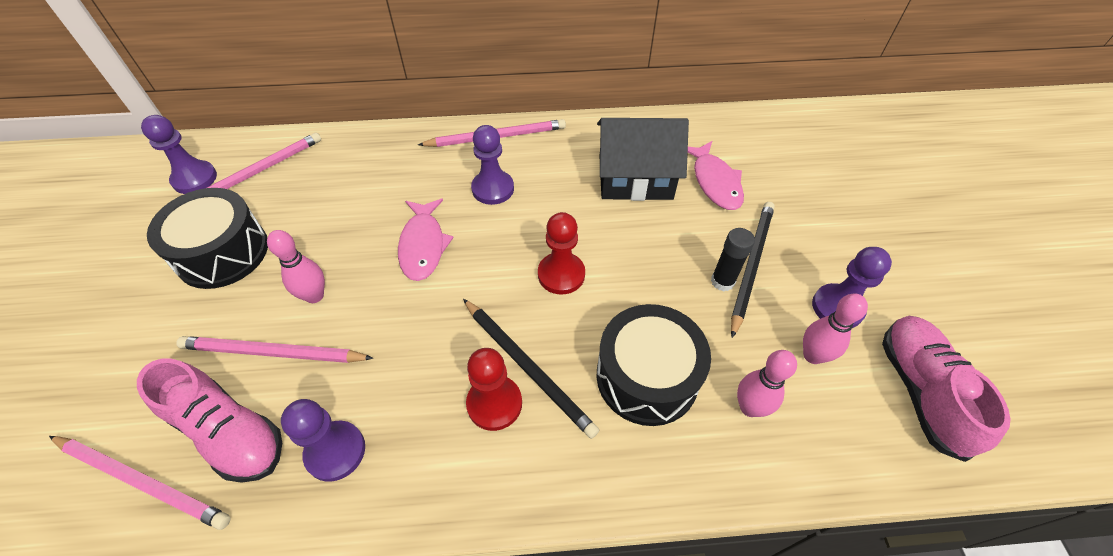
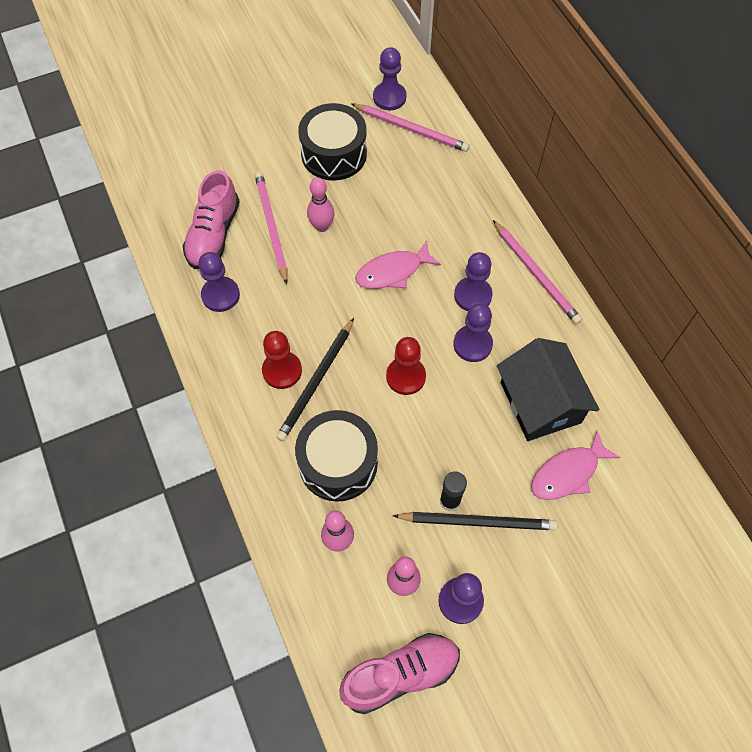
camera: 70 degrees right, 10 degrees up
pink pencil [49,436,231,530] -> none
none -> purple pawn [453,303,493,362]

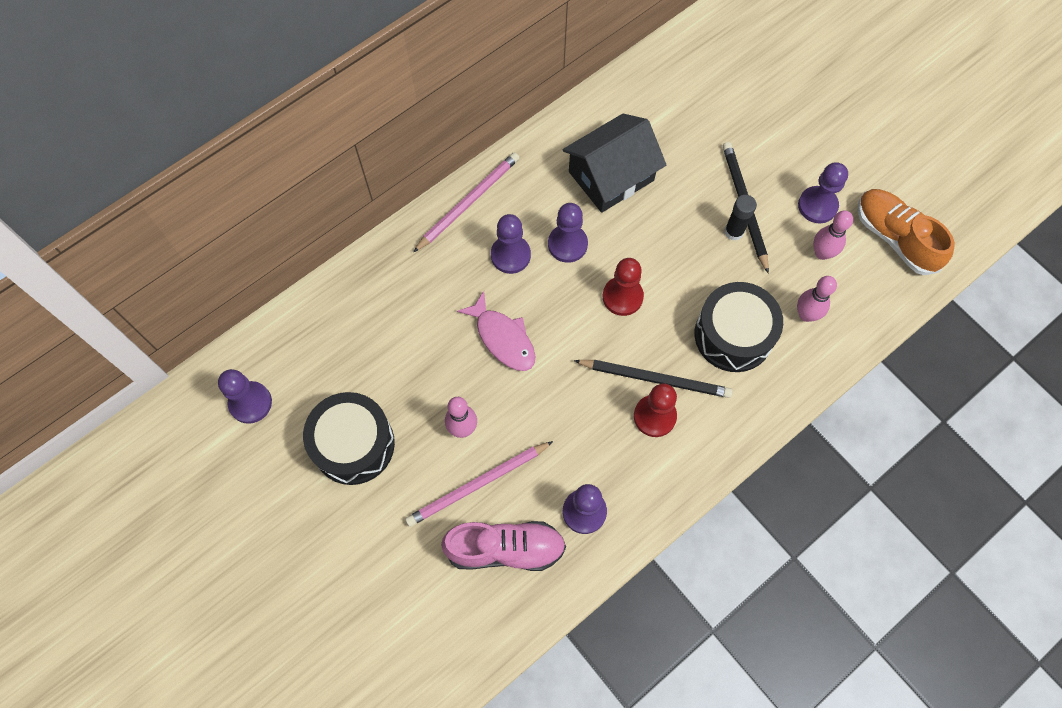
camera: 105 degrees left, 5 degrees up
pink shoe [339,633,460,714] -> orange shoe [858,189,955,275]
pink pencil [352,104,469,152] -> none
pink fish [531,431,620,500] -> none

